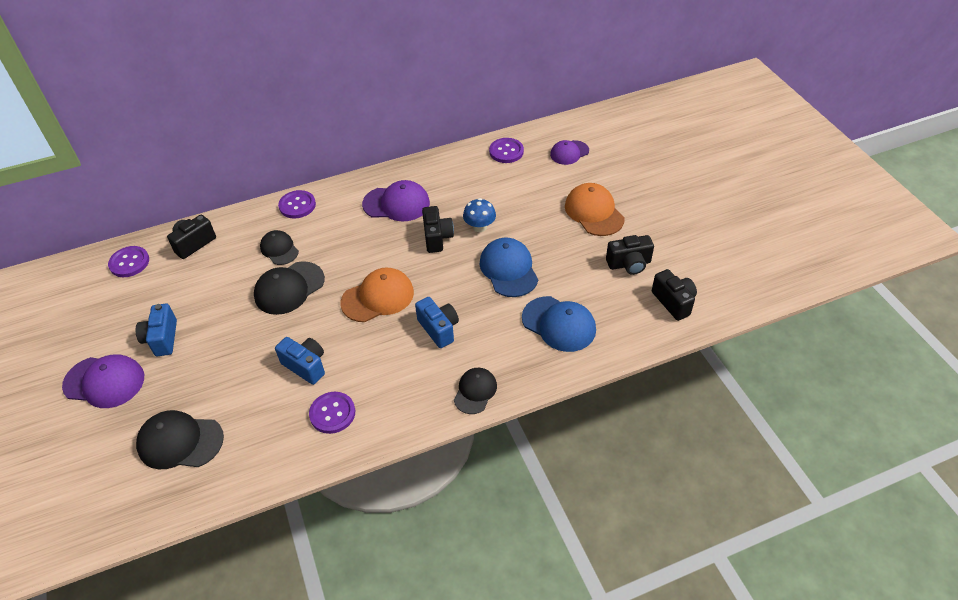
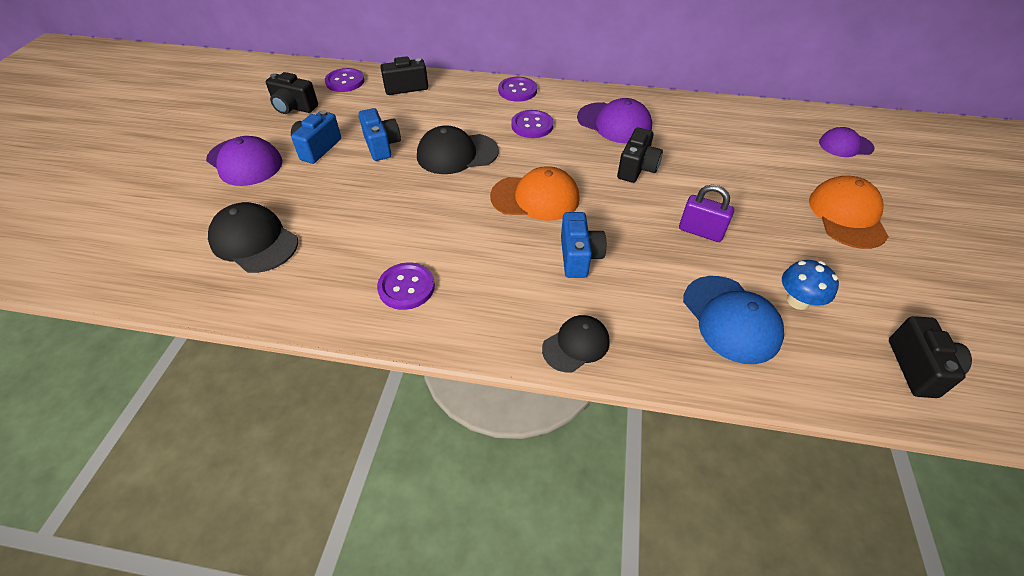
camera: 30 degrees right, 0 degrees up
black cap [260,230,299,265] -> none
blue camera [275,337,325,385] -> blue camera moved to [359,108,401,161]
blue mushroom [463,198,496,232] -> blue mushroom moved to [782,260,839,310]
blue cap [480,238,538,297] -> purple padlock [679,185,734,242]
purple button [489,138,524,163] -> purple button moved to [511,110,553,138]
black camera [606,235,654,275] -> black camera moved to [266,72,318,114]

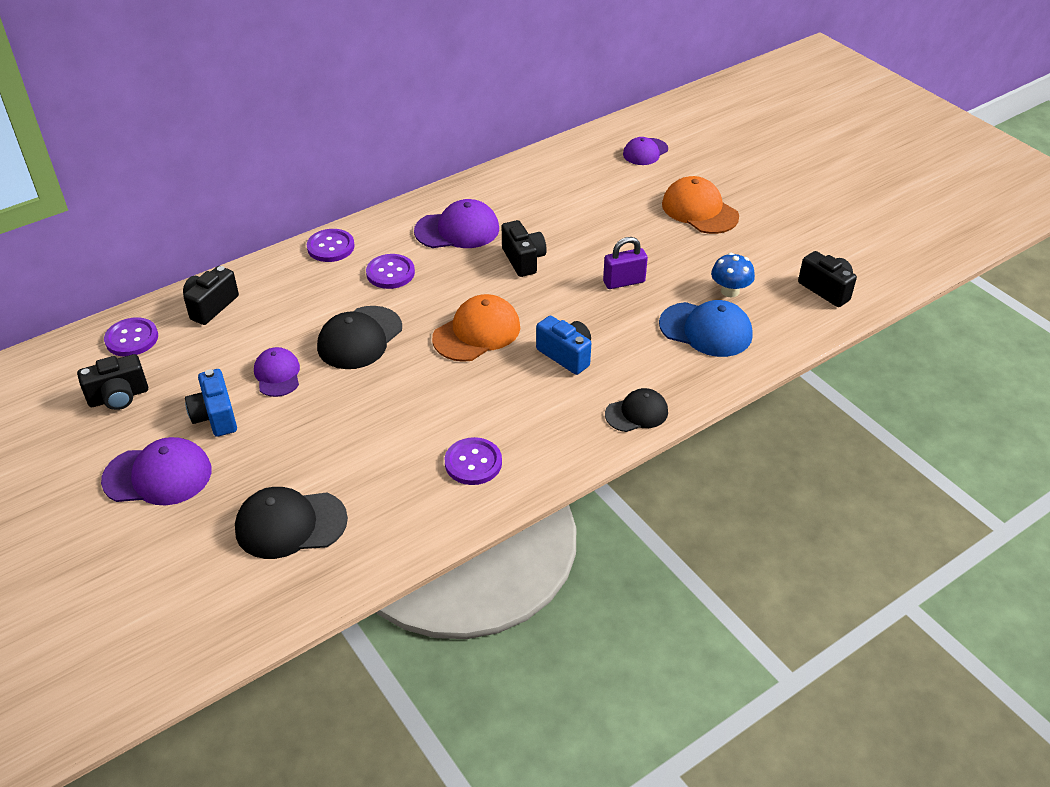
camera: 45 degrees left, 5 degrees down
blue camera [359,108,401,161] -> purple cap [254,347,300,397]
black cap [542,315,610,373] -> black cap turned 60 degrees clockwise [605,388,668,432]

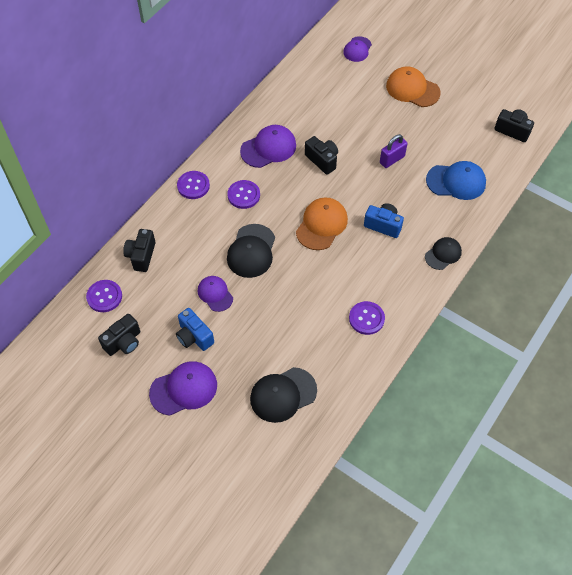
camera: 20 degrees left, 15 degrees up
blue mushroom [711,253,755,298] -> none

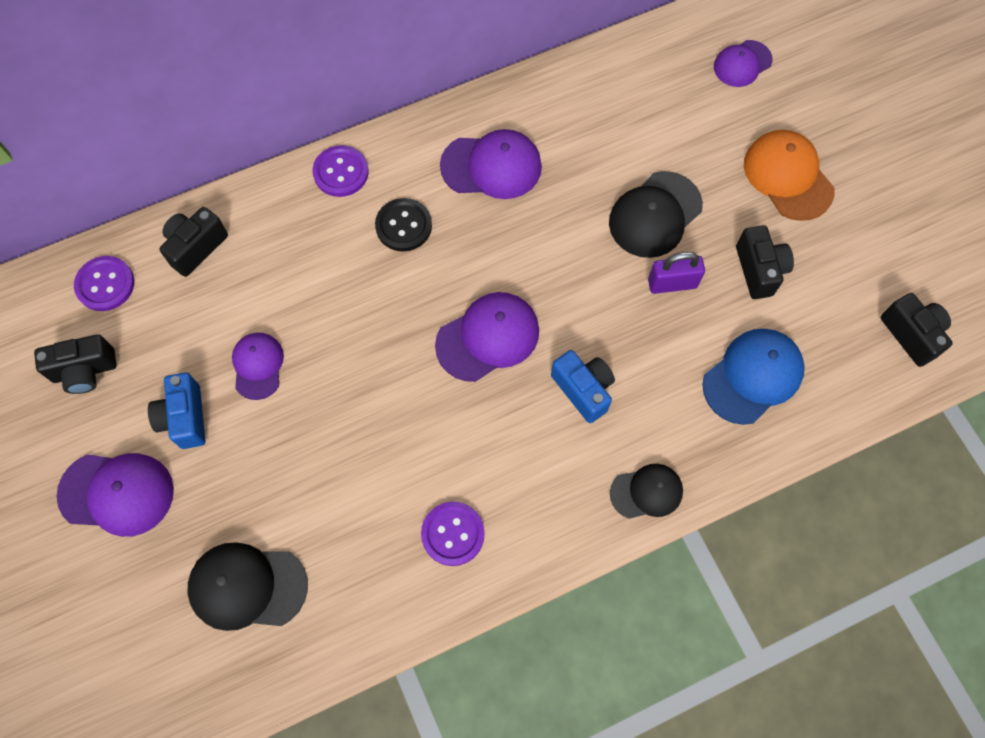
camera: 30 degrees right, 10 degrees up
purple button [227,180,260,209] -> black button [375,198,432,251]
black cap [227,224,275,278] -> black cap moved to [609,171,703,258]
orange cap [296,197,348,250] -> purple cap [435,292,539,382]
black camera [305,136,338,175] -> black camera moved to [736,225,794,299]
blue cap [426,161,486,200] -> blue cap turned 75 degrees counterclockwise [702,329,805,425]

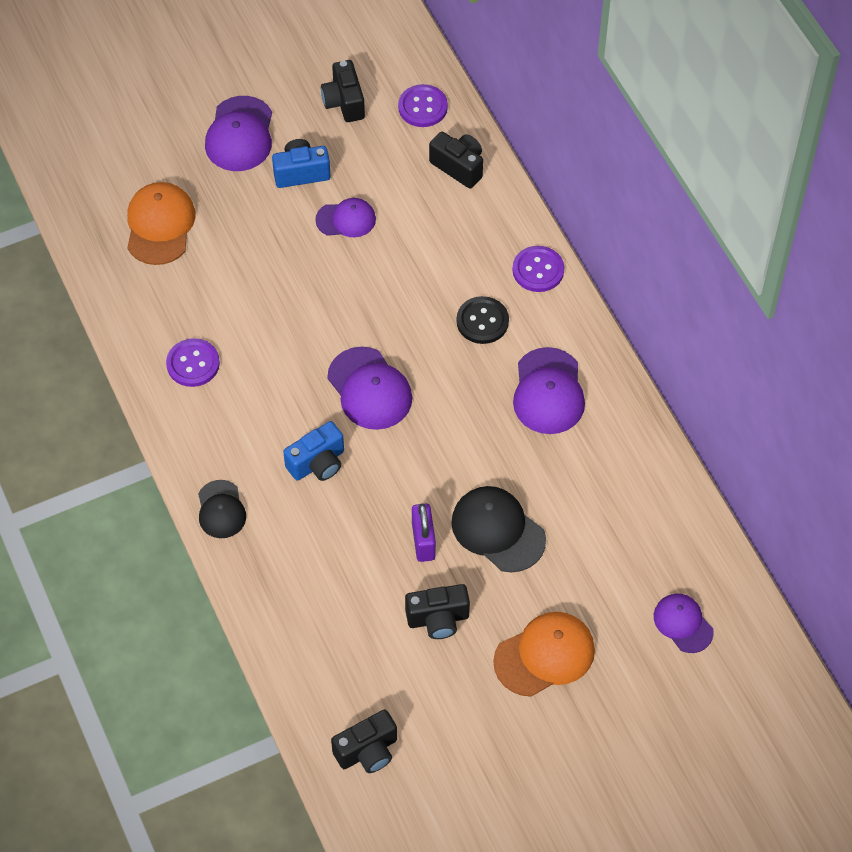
camera: 90 degrees right, 10 degrees down
black cap [187,542,308,631] -> orange cap [127,182,196,265]
blue cap [702,329,805,425] -> none

